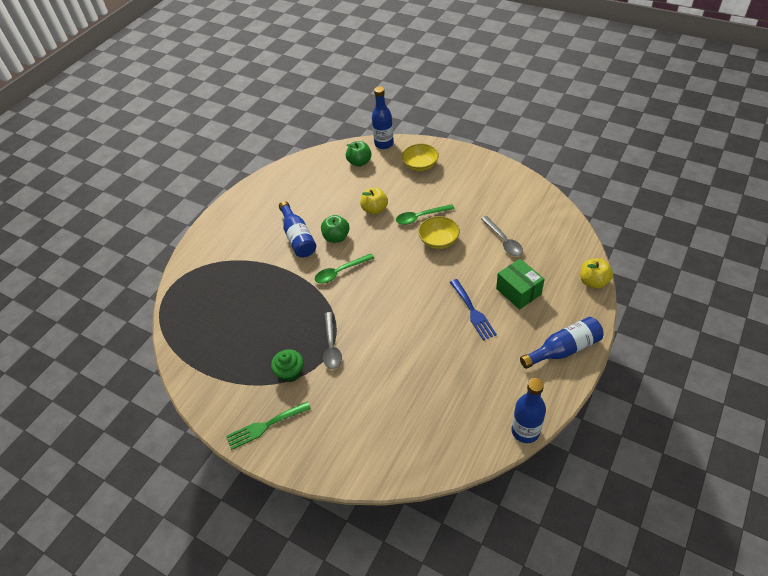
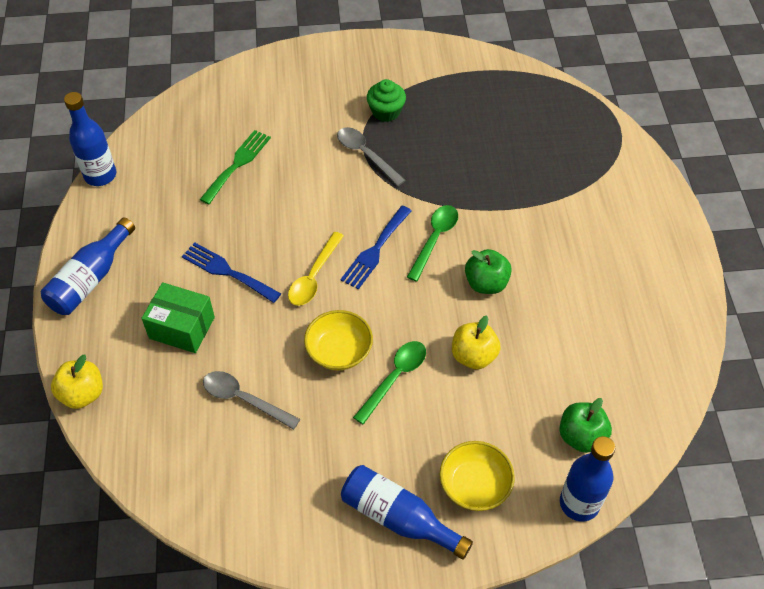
camera: 140 degrees right, 5 degrees up
green fork [226,401,311,450] -> green fork moved to [199,130,271,204]
blue bottle [279,201,316,257] -> blue bottle moved to [341,465,473,560]
none -> yellow spoon [288,232,344,306]
none -> blue fork [341,206,412,290]

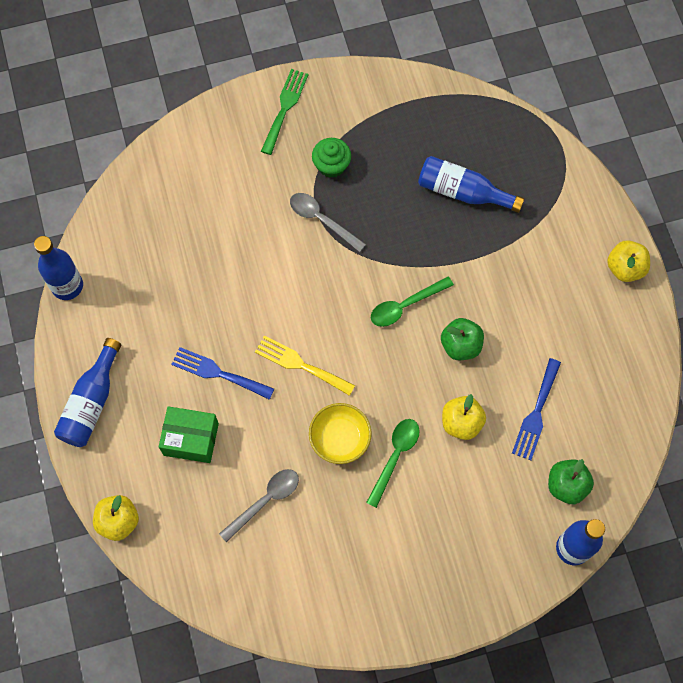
camera: 10 degrees left, 15 degrees up
green fork [199,130,271,204] -> green fork moved to [261,69,308,155]
grey spoon [203,371,300,430] -> grey spoon turned 120 degrees clockwise [219,469,299,542]
yellow spoon [288,232,344,306] -> yellow fork [255,335,355,396]
blue fork [341,206,412,290] -> blue fork moved to [512,358,561,460]
blue bottle [341,465,473,560] -> blue bottle moved to [418,156,524,213]
green spoon [407,205,458,282] -> green spoon turned 135 degrees counterclockwise [371,277,454,327]
yellow bowl [440,441,515,511] -> none
none -> yellow apple [607,240,650,282]

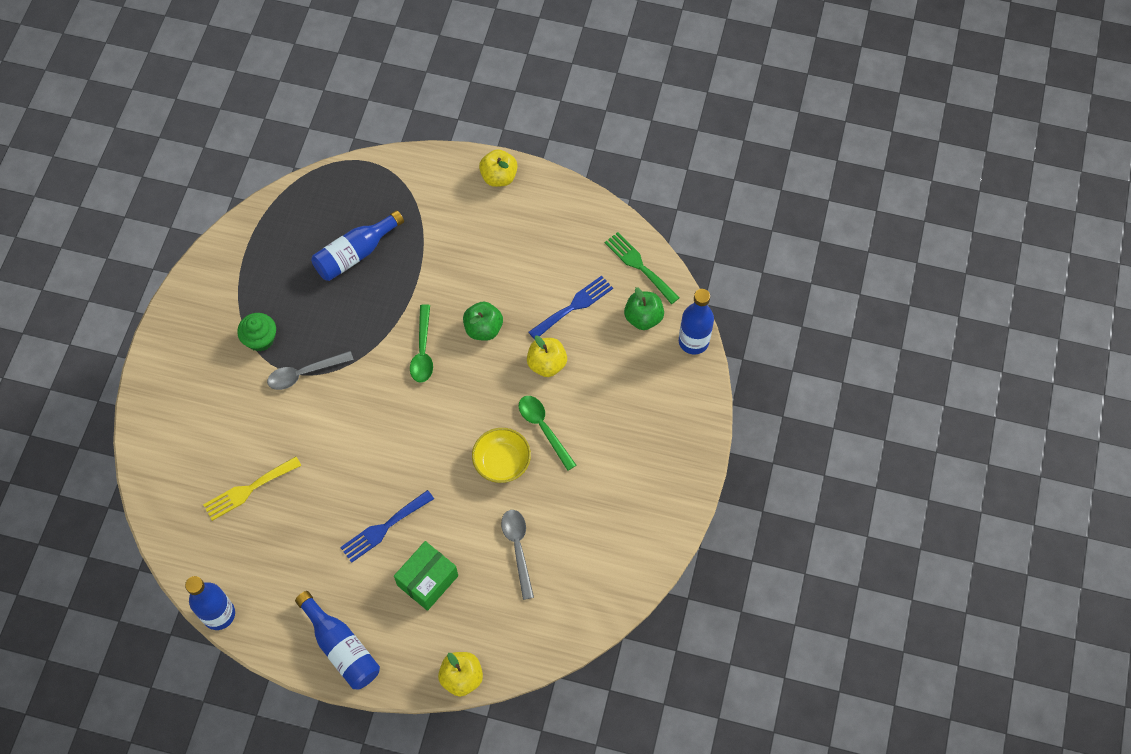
camera: 60 degrees left, 5 degrees down
yellow fork [255,335,355,396] -> yellow fork moved to [203,456,302,521]
green fork [261,69,308,155] -> green fork moved to [605,232,680,304]
blue fork [512,358,561,460] -> blue fork turned 90 degrees counterclockwise [528,276,613,340]

